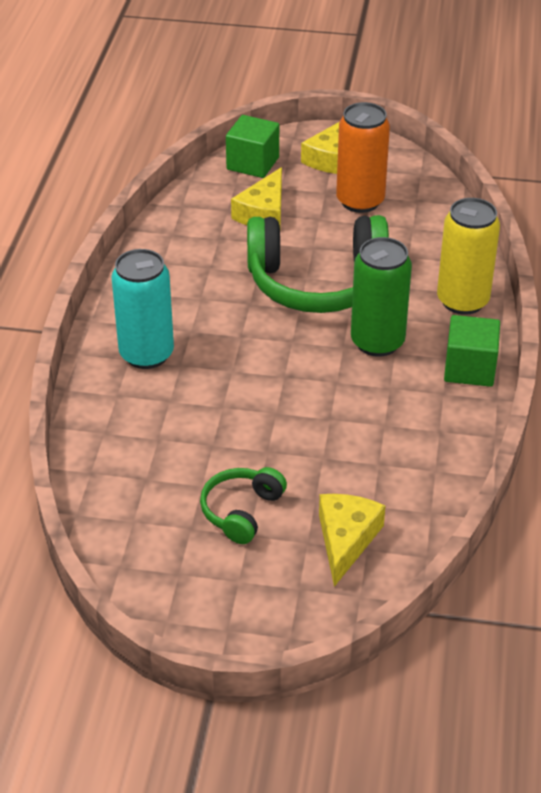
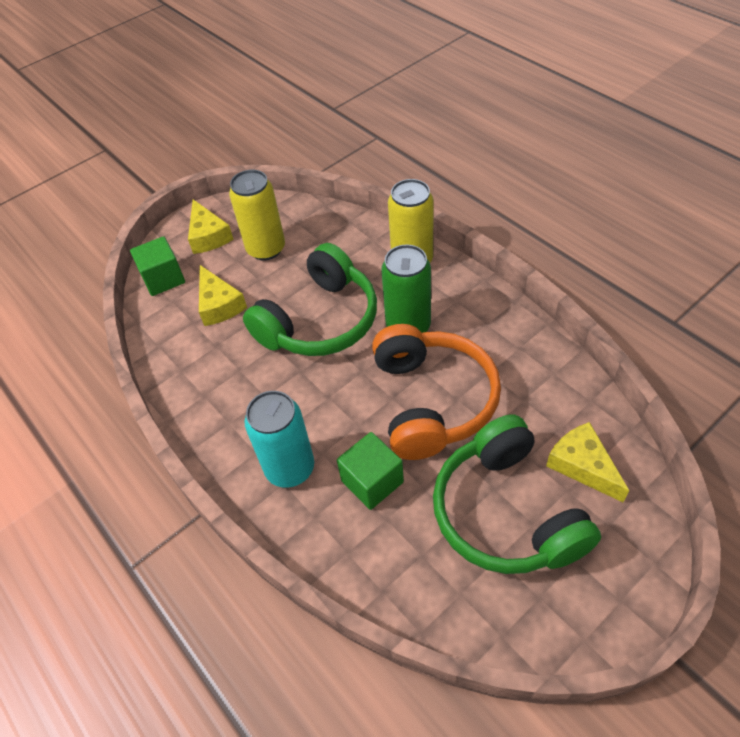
camera: 45 degrees left, 10 degrees up
green headphones [200,467,287,544] -> green headphones [433,414,601,574], size x2.02
orange can [336,102,390,213] -> yellow can [229,170,285,260]
green cube [444,315,500,387] -> green cube moved to [337,432,404,510]
none -> orange headphones [372,324,501,460]

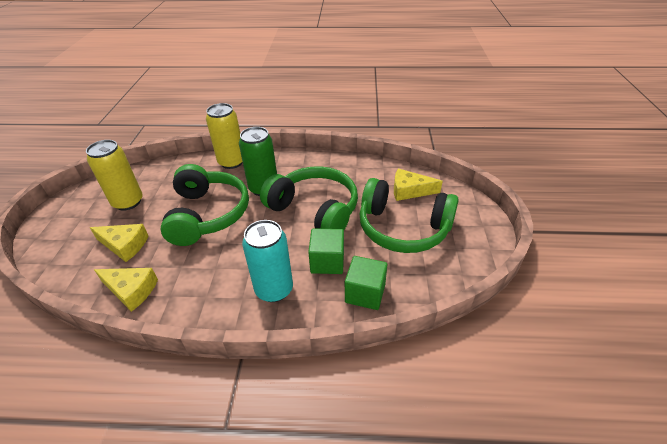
camera: 50 degrees left, 10 degrees down
green cube [130,236,185,296] -> green cube moved to [345,256,388,310]
yellow cheese [188,200,234,254] -> yellow cheese moved to [94,268,158,312]
orange headphones [372,324,501,460] -> green headphones [260,166,358,230]

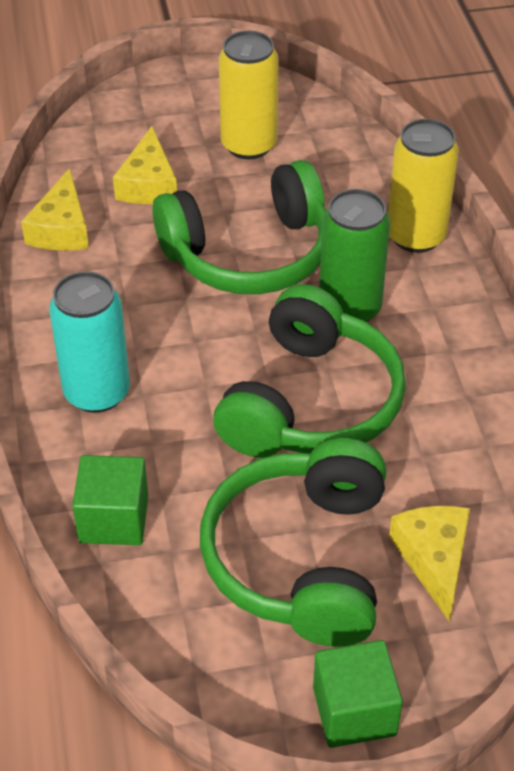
camera: 75 degrees right, 5 degrees up
green cube [308,228,344,274] -> green cube moved to [313,640,403,748]

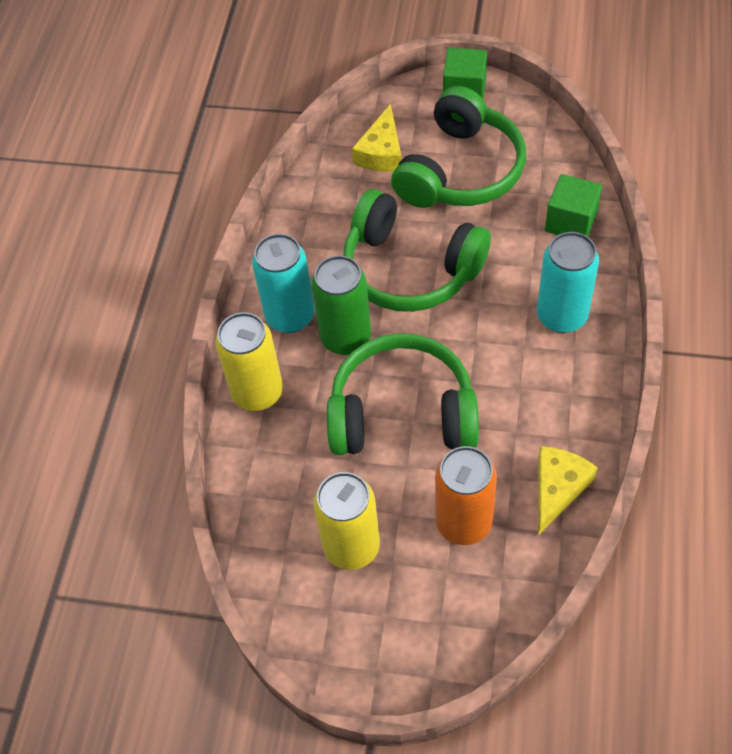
camera: 155 degrees left, 10 degrees up
yellow cheese [113,126,177,204] -> orange can [435,446,497,545]
green headphones [213,284,406,458] -> green headphones turned 105 degrees counterclockwise [343,189,491,312]
none -> turquoise can [252,234,315,333]

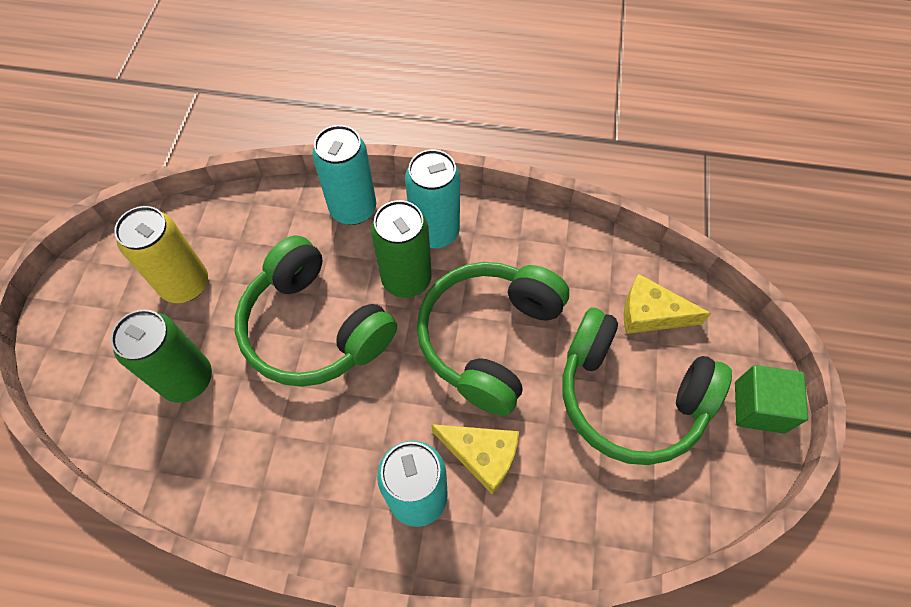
camera: 85 degrees right, 5 degrees up
yellow can [215,312,283,411] -> turquoise can [312,125,376,225]
green headphones [327,333,479,455] -> green headphones turned 135 degrees clockwise [235,236,397,387]
orange can [435,446,497,545] -> green can [111,310,212,403]
yellow cheese [538,446,598,535] -> yellow cheese moved to [431,424,519,494]
green cube [545,174,602,237] -> none

